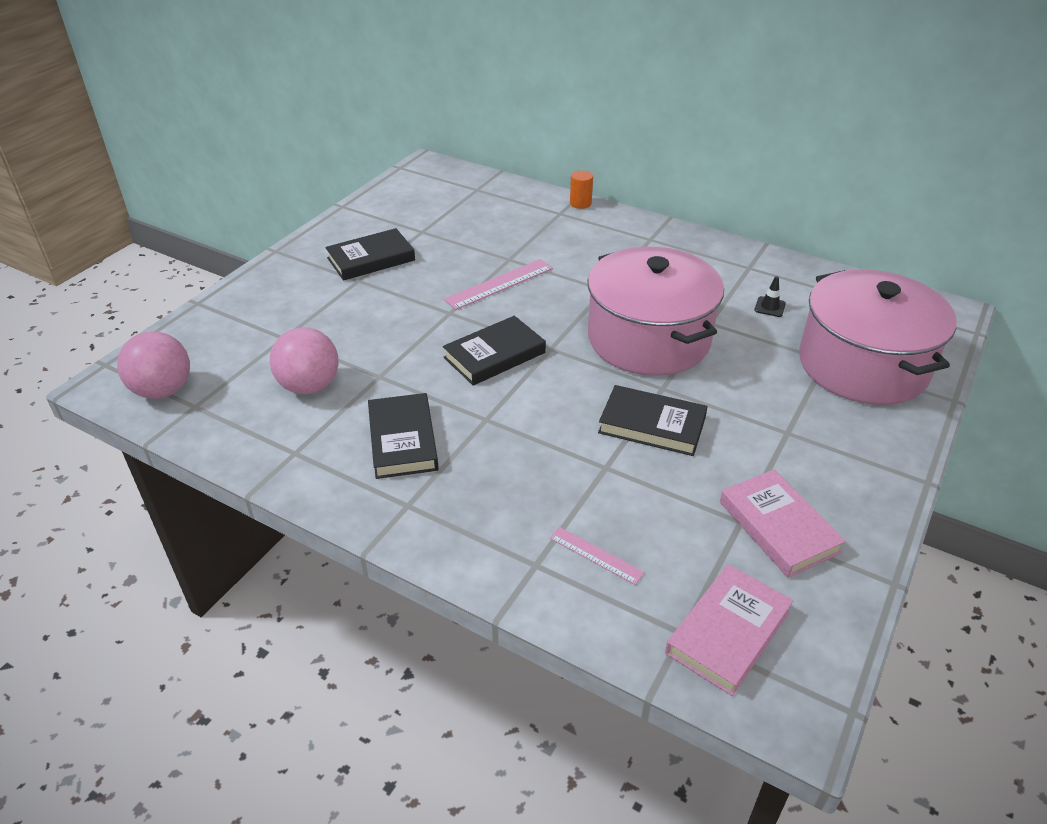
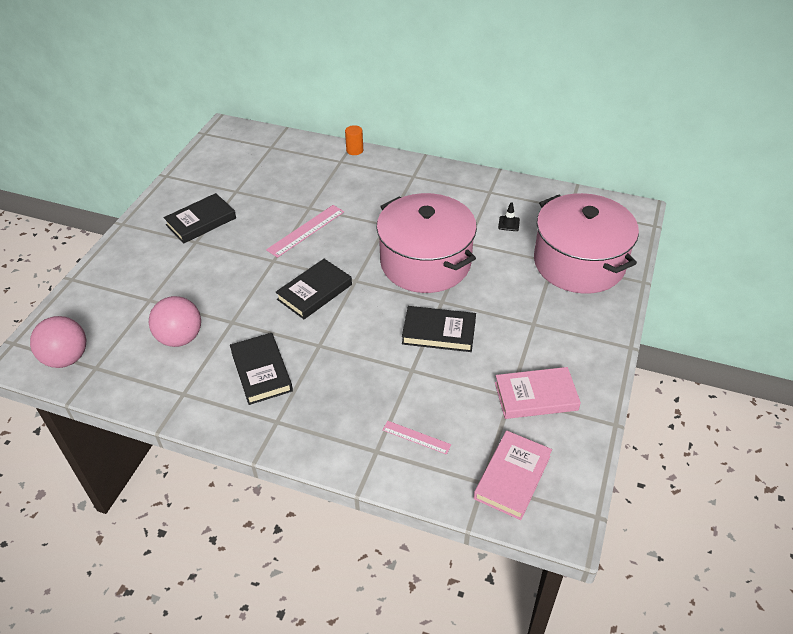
camera: 10 degrees left, 5 degrees up
pink book [720,469,846,578] -> pink book turned 60 degrees counterclockwise [495,367,581,419]

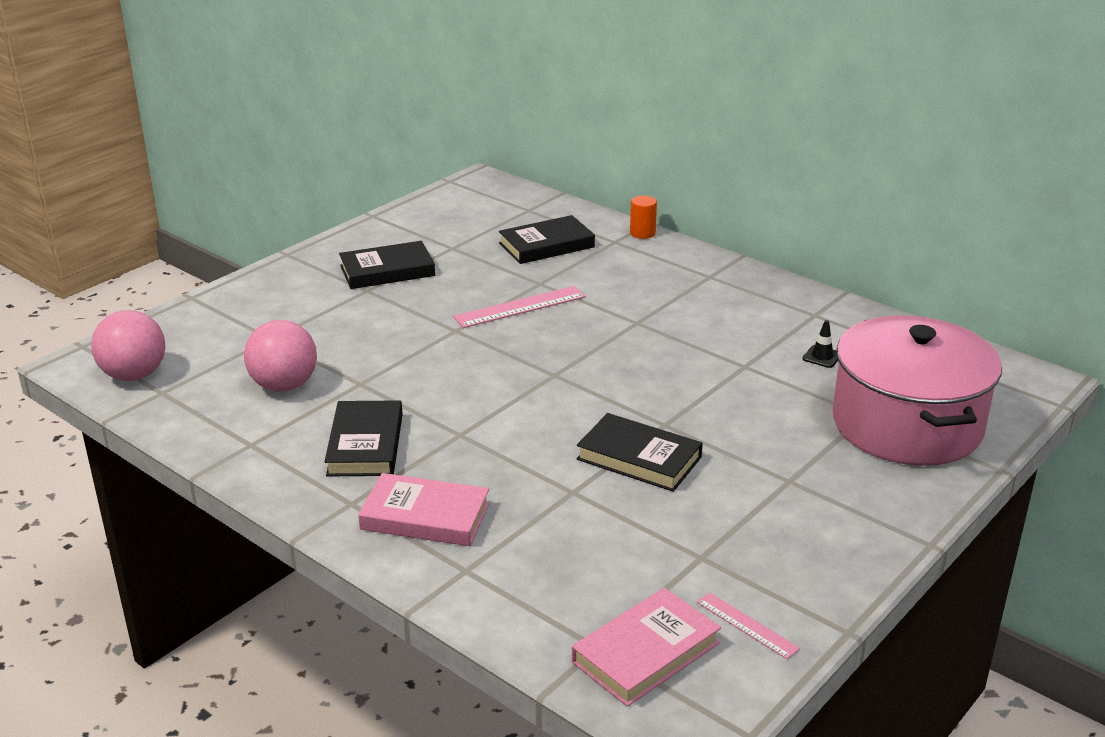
camera: 20 degrees right, 15 degrees down
black book [276,259,352,319] -> black book moved to [499,215,595,264]
pink pot [376,193,477,293] -> none
pink ruler [383,421,451,455] -> pink ruler moved to [697,592,800,659]
pink book [495,367,581,419] -> pink book moved to [358,473,490,546]

